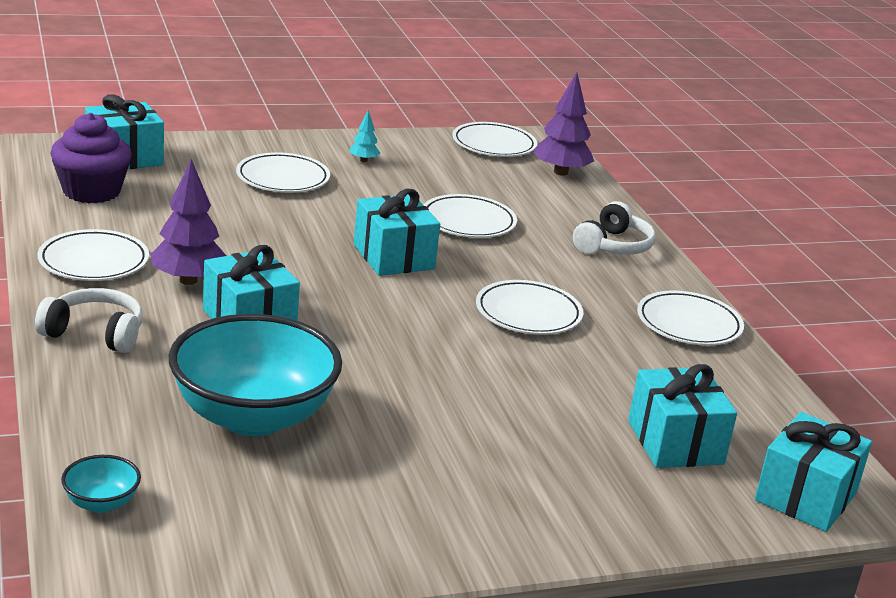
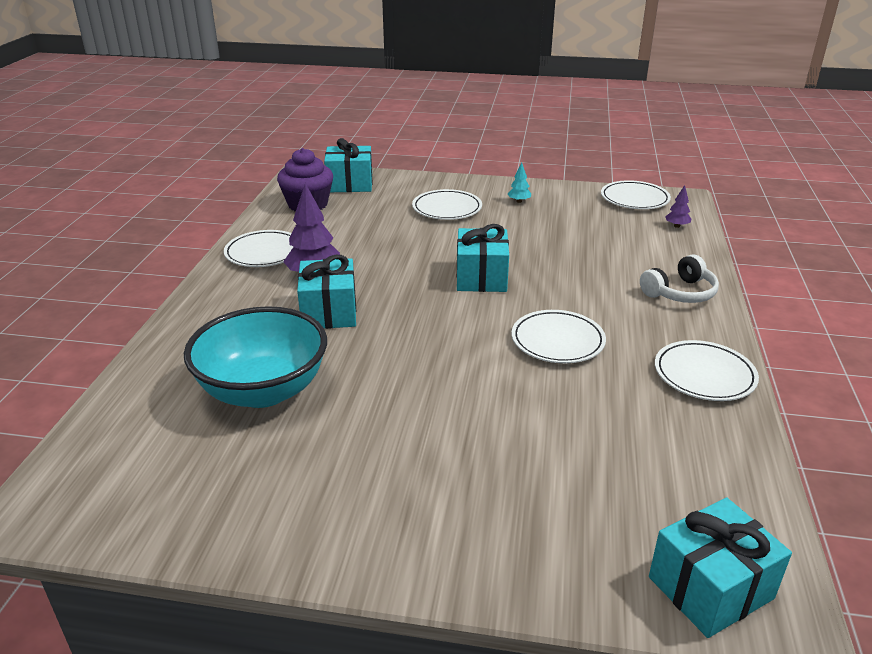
camera: 30 degrees right, 5 degrees up
white headphones [35,288,143,353] -> none
turquoise bowl [61,455,141,513] -> none
white plate [424,194,517,238] -> none
purple tree [533,72,594,176] -> purple tree [665,185,692,228], size x0.50
turquoise gift [628,364,737,468] -> none

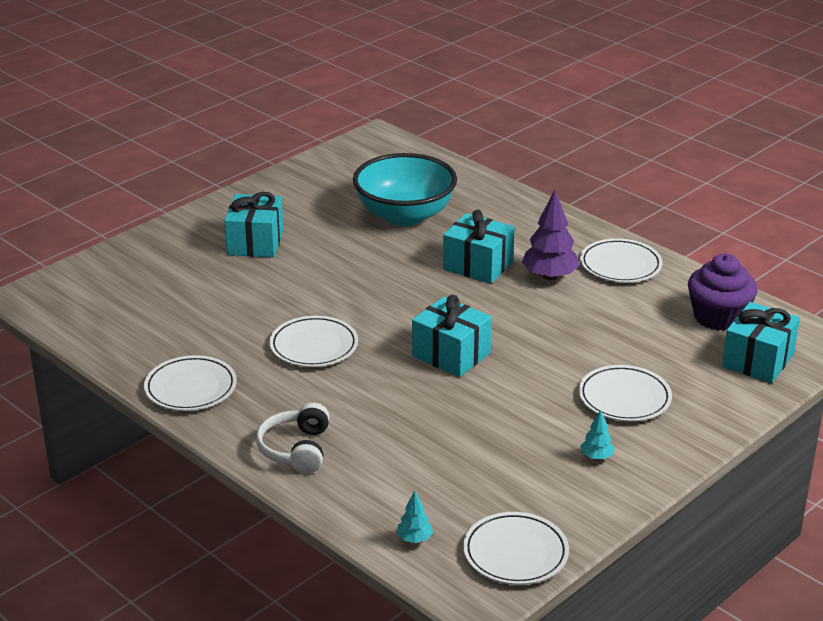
camera: 125 degrees right, 0 degrees up
turquoise gift [649,497,792,638] -> turquoise gift moved to [224,192,283,258]
purple tree [665,185,692,228] -> turquoise tree [397,491,433,543]

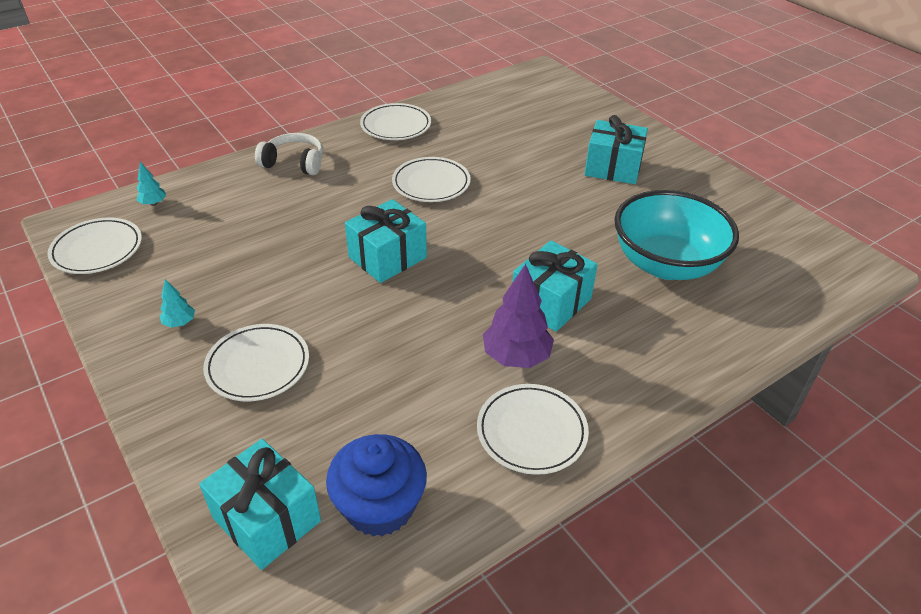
camera: 100 degrees right, 10 degrees up
purple cupcake [688,254,758,331] -> blue cupcake [326,434,427,537]

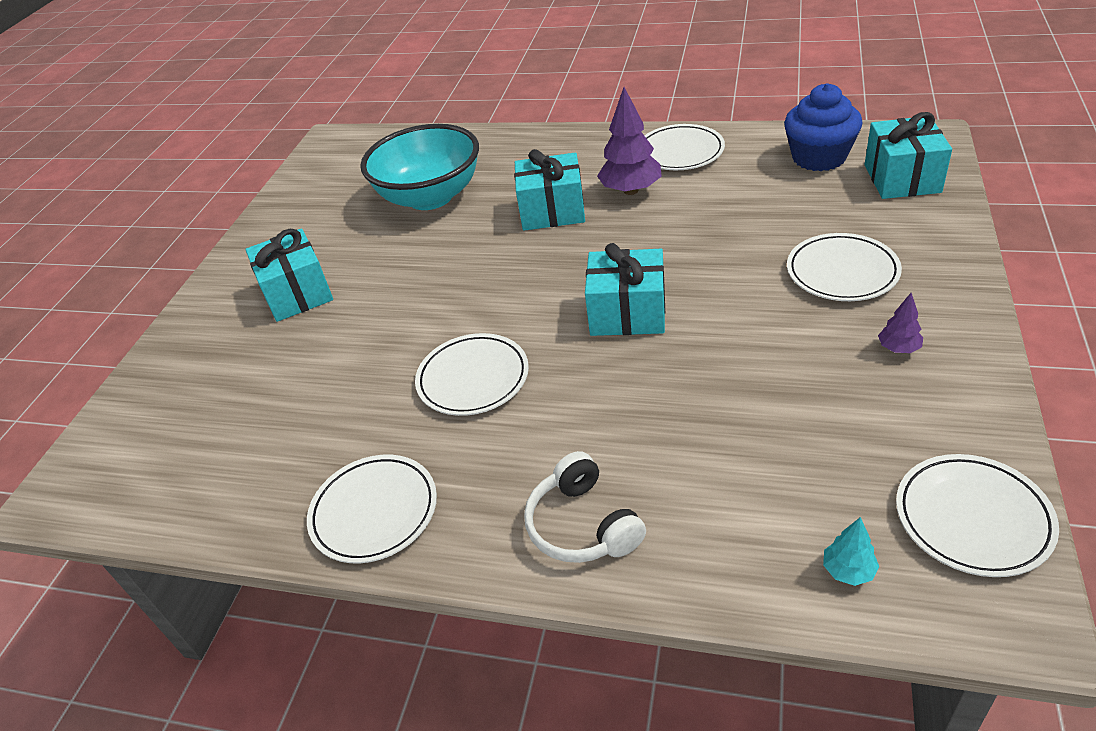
camera: 125 degrees left, 0 degrees up
turquoise tree [159,279,195,328] -> purple tree [878,293,923,353]

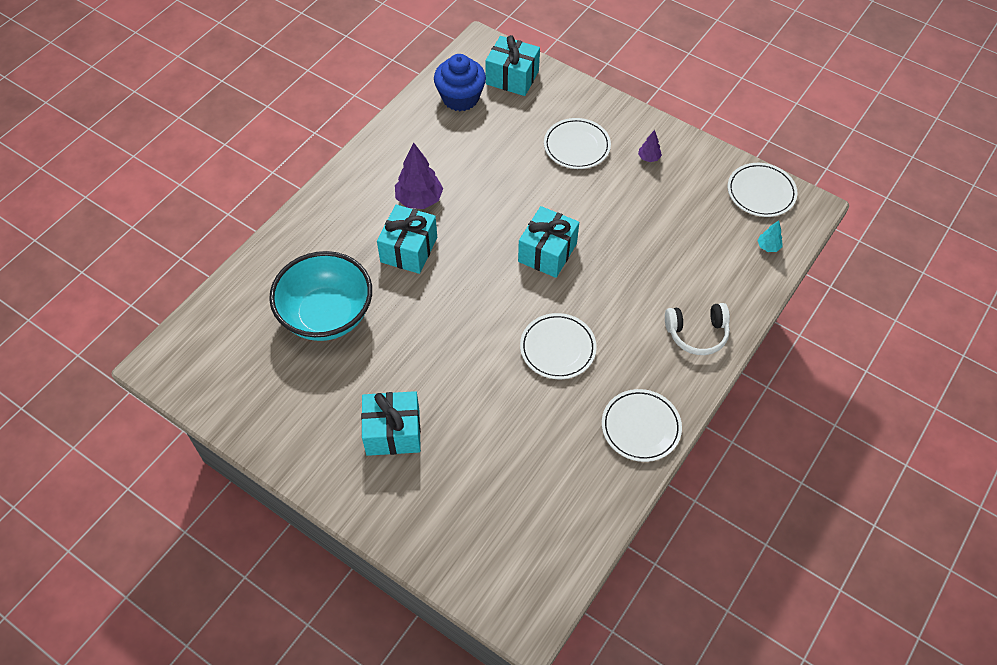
camera: 75 degrees left, 15 degrees up
white plate [644,124,725,170] -> none

